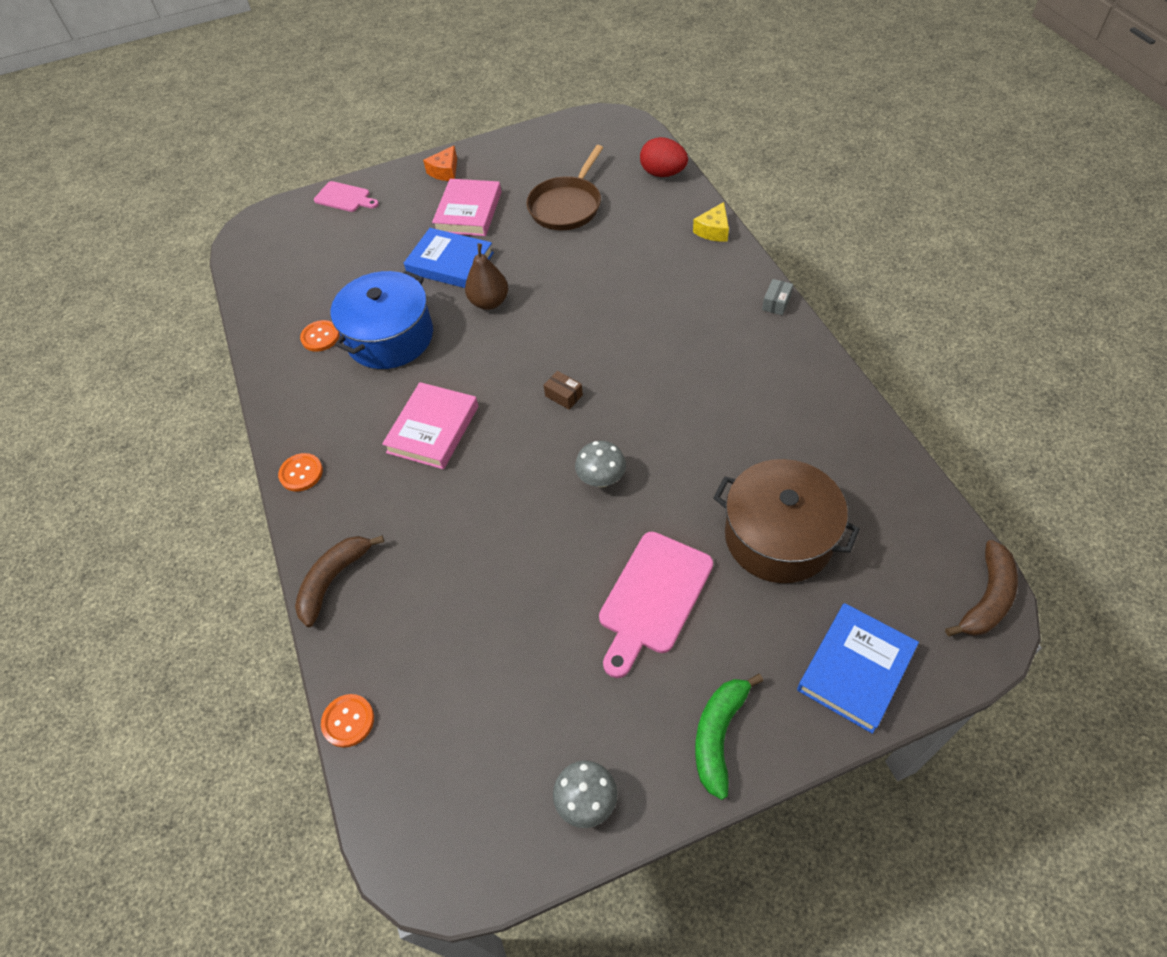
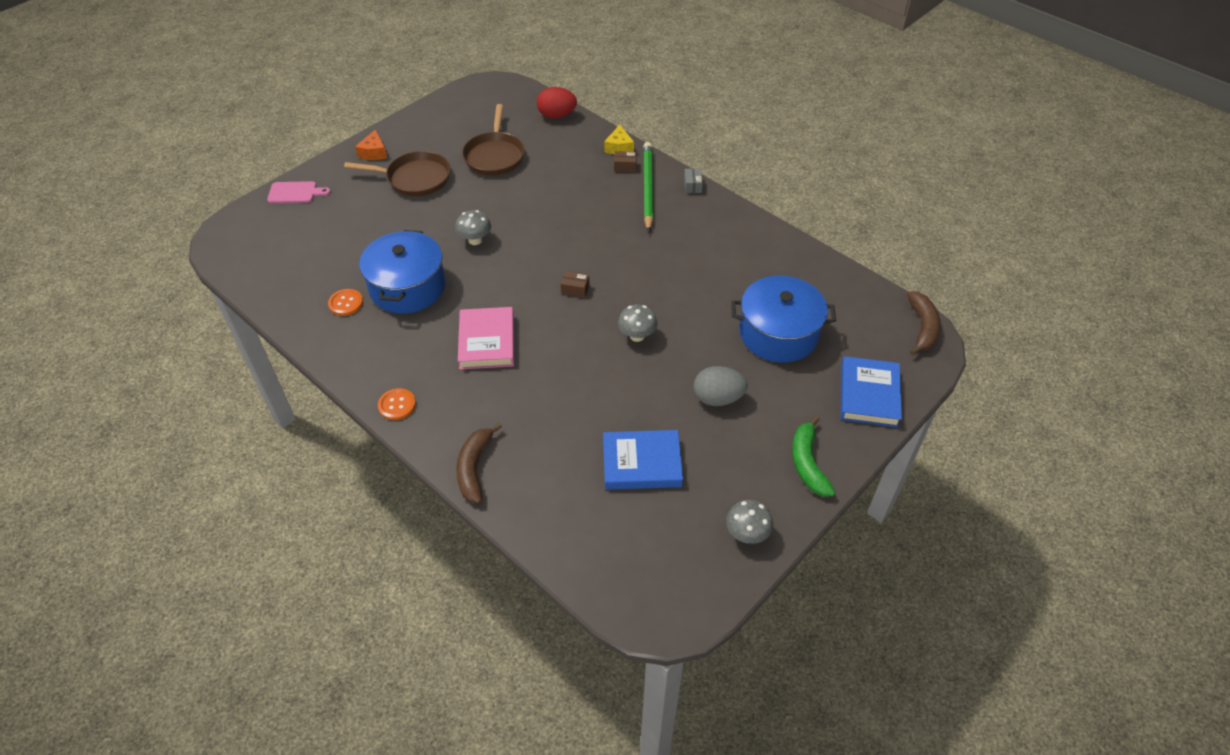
camera: 30 degrees left, 5 degrees down
orange button [321,694,374,748] -> none
blue book [404,228,494,288] -> blue book moved to [603,430,683,490]
pink book [432,179,501,236] -> brown pan [344,151,450,196]
brown pear [465,243,508,310] -> grey mushroom [455,210,491,245]
pink cutting board [599,532,713,678] -> grey egg [693,366,748,406]
brown pot [713,459,860,583] -> blue pot [731,275,836,363]
none -> brown box [614,151,637,172]
none -> green pencil [643,142,653,232]

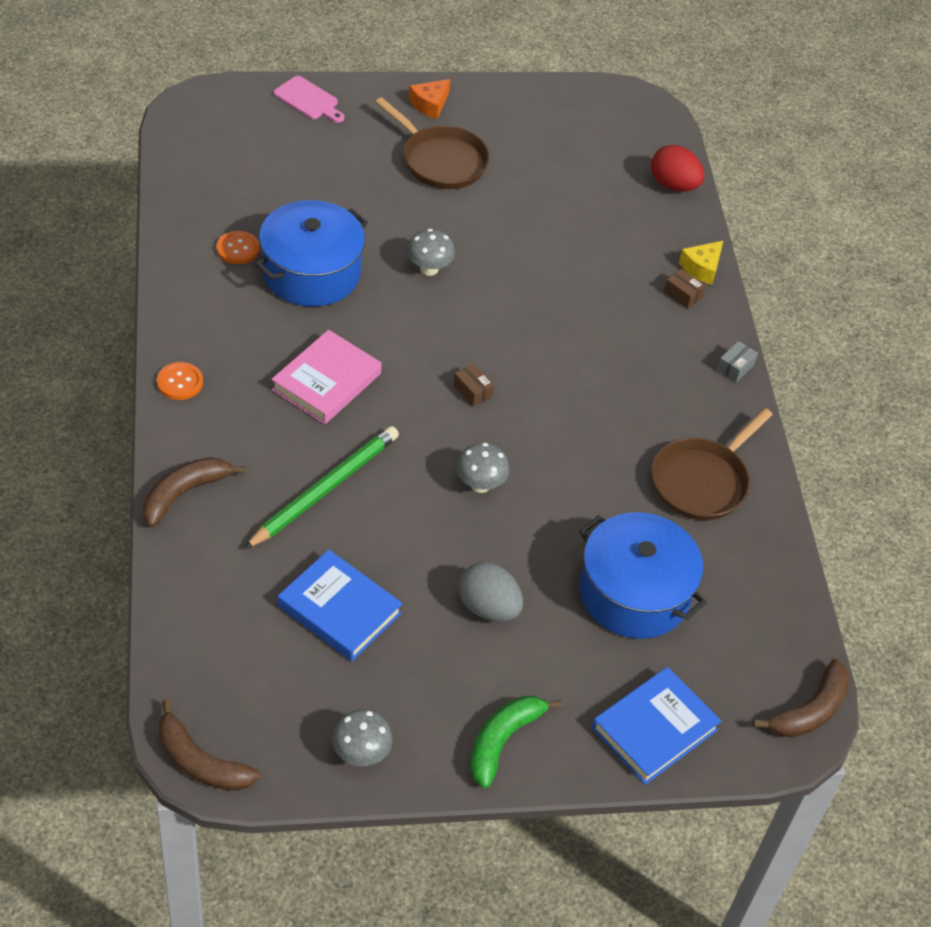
camera: 35 degrees right, 0 degrees up
brown pan [462,104,525,175] -> brown pan moved to [651,408,773,520]
green pencil [643,142,653,232] -> green pencil moved to [244,426,399,549]
none -> brown banana [159,699,260,791]

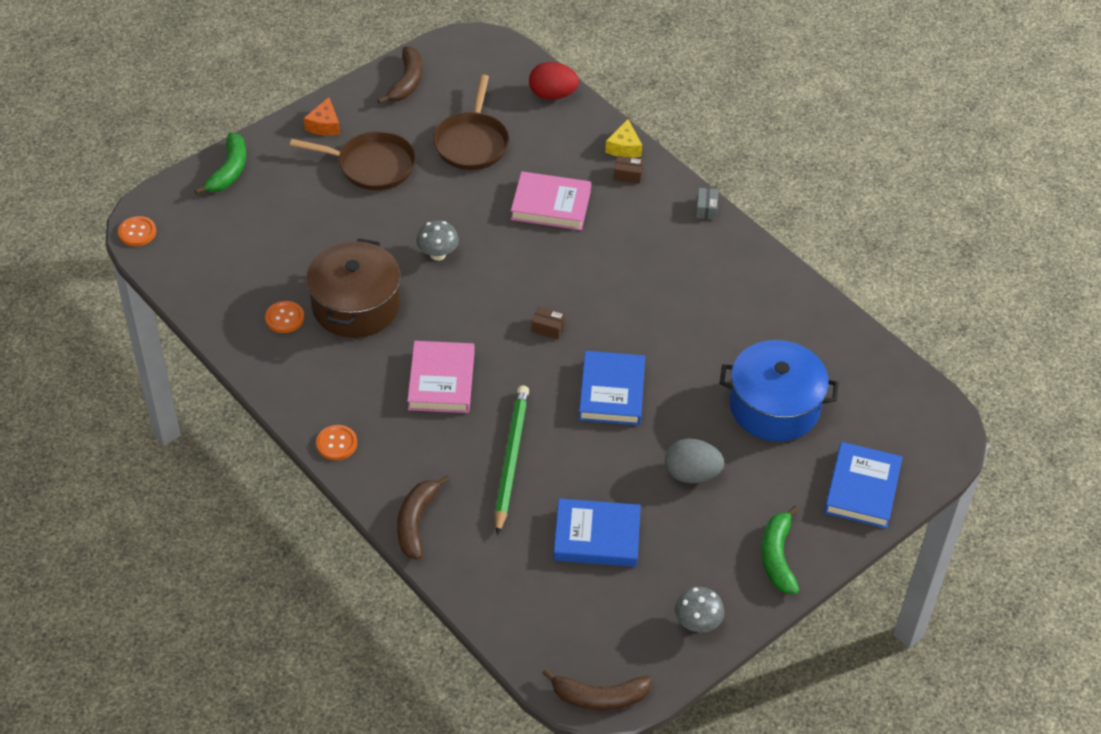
camera: 30 degrees left, 0 degrees up
blue pot [255,200,368,307] -> brown pot [306,238,401,338]
pink cutting board [274,76,344,123] -> green banana [195,133,246,194]
grey mushroom [456,443,509,493] -> blue book [579,351,645,425]
brown pan [651,408,773,520] -> brown pan moved to [433,75,509,170]
brown banana [753,659,850,738] -> brown banana moved to [377,46,422,104]
none -> orange button [118,216,156,246]
none -> pink book [511,171,591,230]

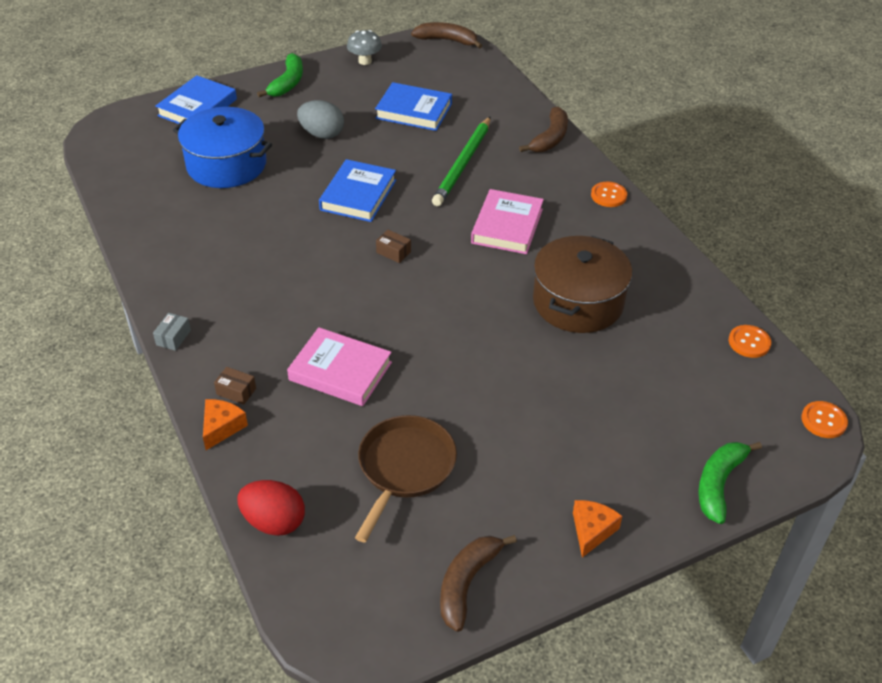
camera: 165 degrees left, 5 degrees down
orange button [265,301,304,333] -> orange button moved to [729,325,771,358]
brown pan [290,131,416,190] -> none
grey mushroom [416,220,459,261] -> none
yellow cheese [605,119,642,158] -> orange cheese [203,399,248,450]

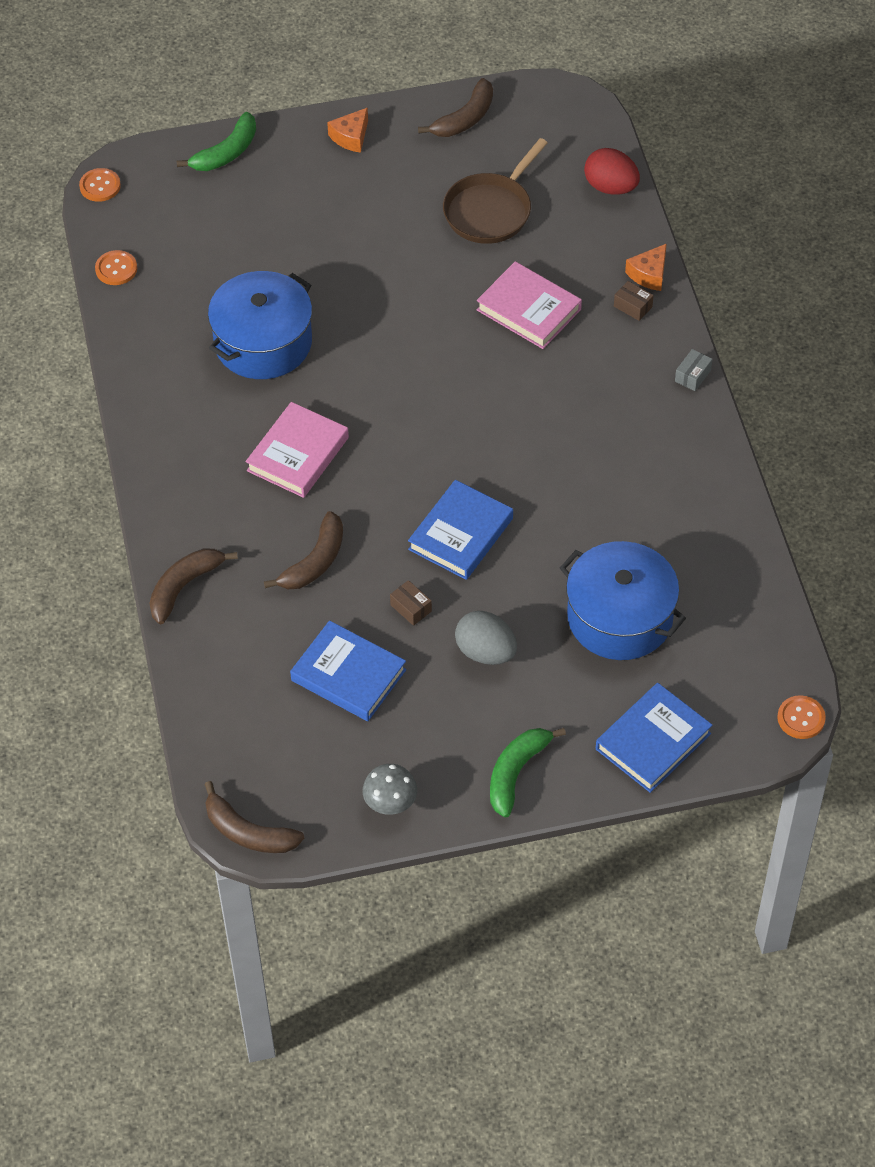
camera: 165 degrees left, 10 degrees up
brown box [376,230,411,263] -> brown box moved to [390,580,432,626]
green pencil [432,116,491,206] -> brown banana [264,511,343,589]
brown pot [533,236,632,333] -> blue pot [208,271,312,379]
orange button [591,182,627,207] -> orange button moved to [777,695,826,739]

